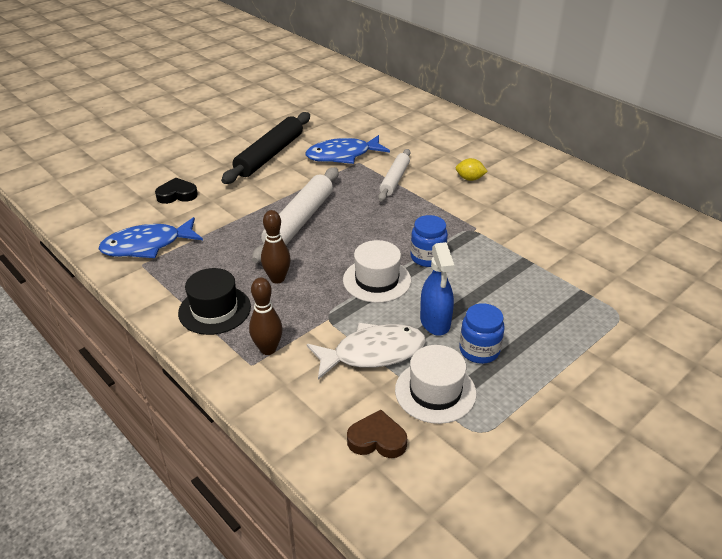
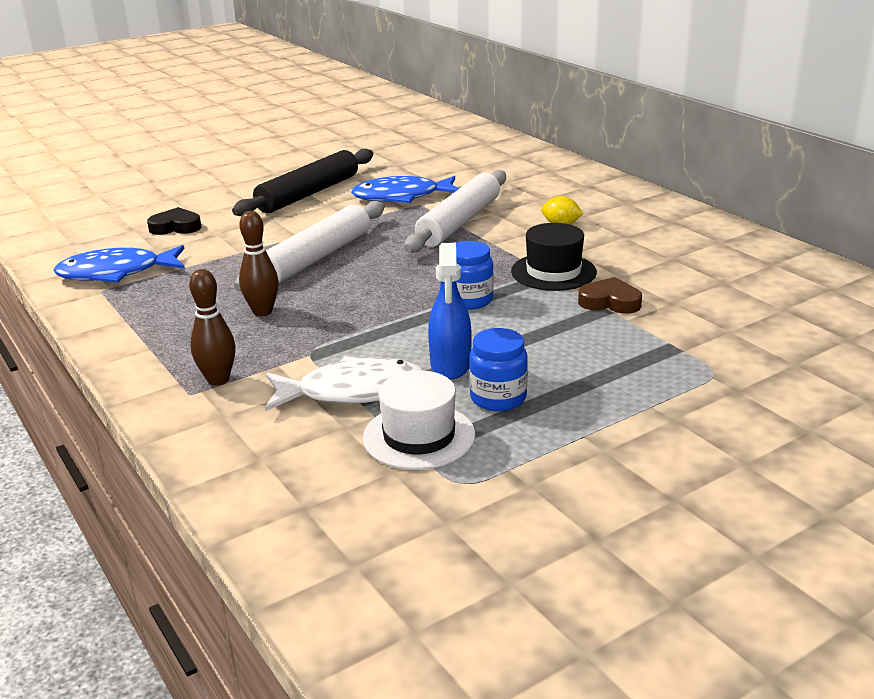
camera: 10 degrees right, 10 degrees down
black hat [178,268,251,335] -> black hat moved to [511,223,597,291]
white hat [343,240,411,303] -> none
brown heart [347,410,407,458] -> brown heart moved to [578,277,642,314]
white rolling pin [378,149,411,201] -> white rolling pin [404,170,506,253], size x1.61

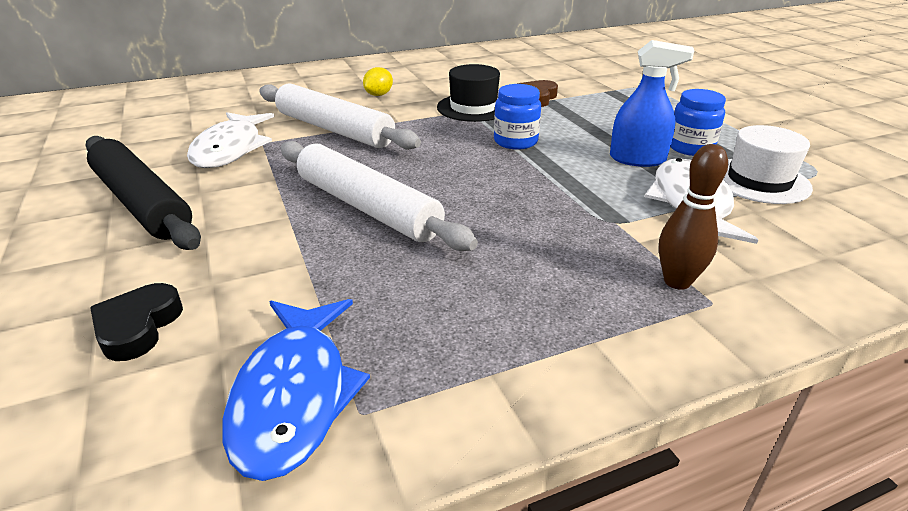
camera: 80 degrees left, 5 degrees up
brown bowling pin [239,211,279,316] -> none
blue fish [351,176,459,203] -> white fish [187,112,274,168]

